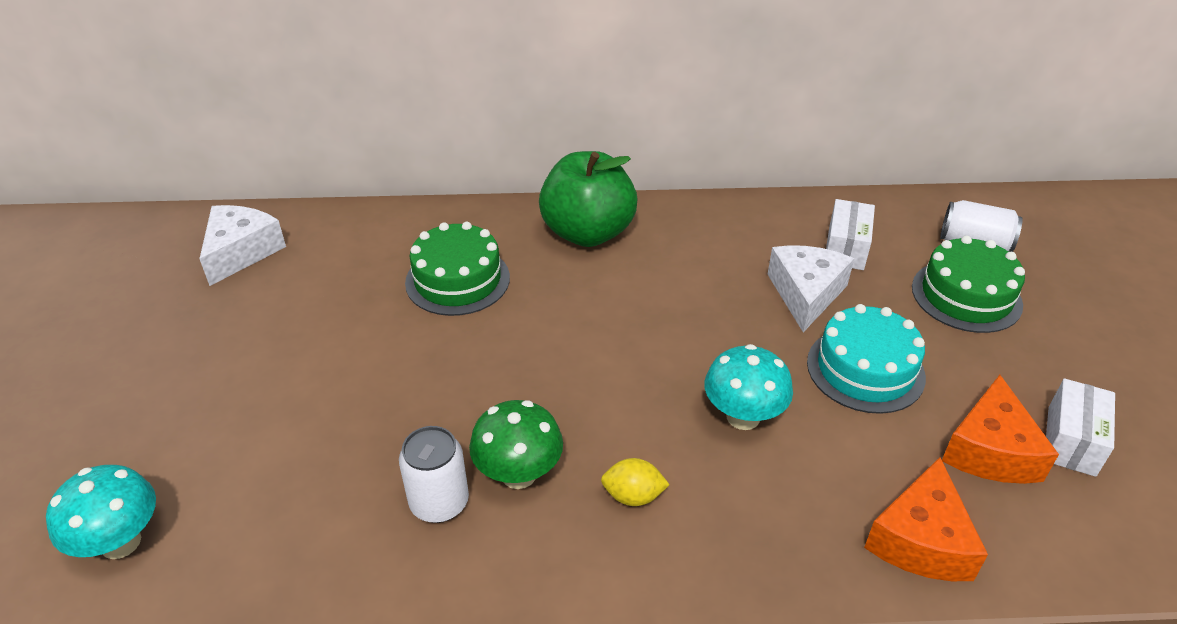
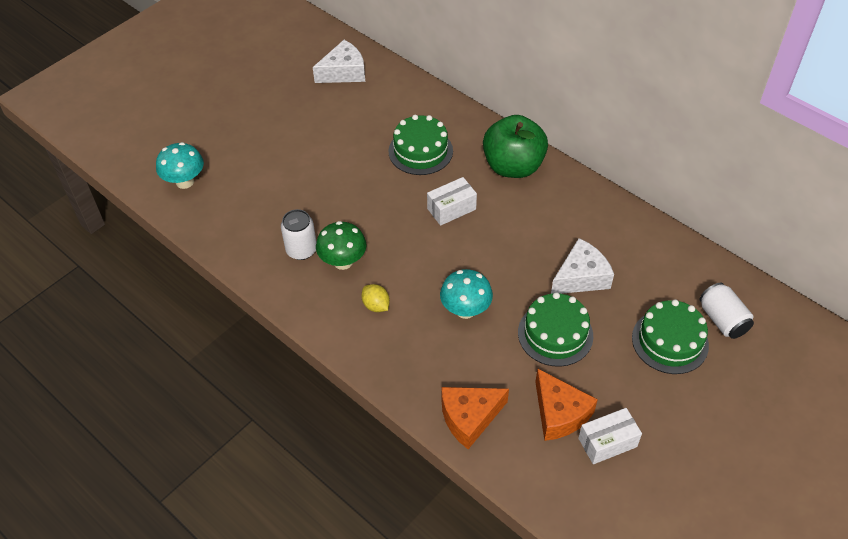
camera: 45 degrees right, 10 degrees up
turquoise cake [807,304,926,414] -> green cake [518,292,593,367]
white box [826,199,875,270] -> white box moved to [427,177,477,226]
orange cheese [942,375,1059,484] -> orange cheese turned 90 degrees counterclockwise [535,369,598,441]

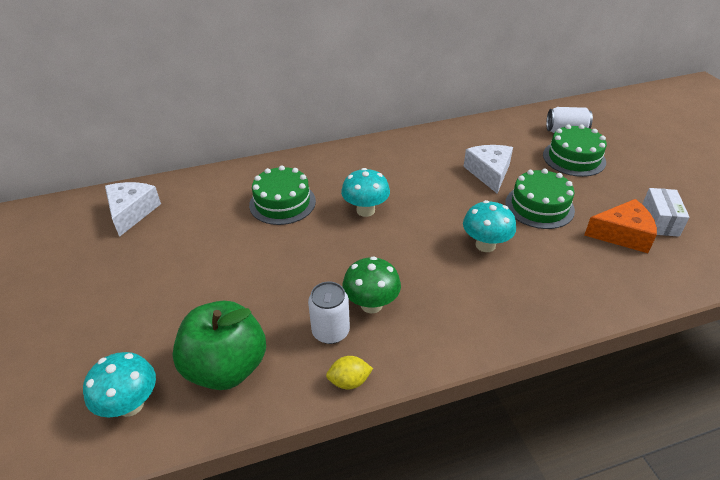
camera: 60 degrees left, 10 degrees down
yellow lemon [361,284,390,312] -> yellow lemon moved to [326,356,373,389]
white box [427,177,477,226] -> turquoise mushroom [341,168,390,217]
orange cheese [441,387,509,449] -> none
green apple [483,115,548,178] -> green apple moved to [173,301,266,390]

